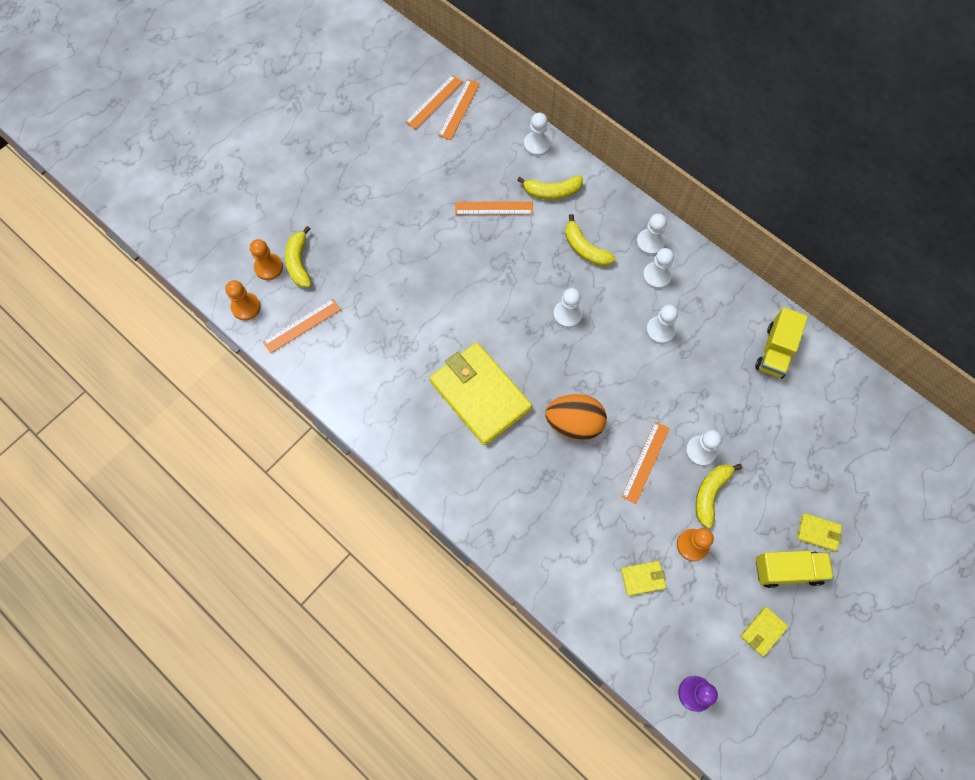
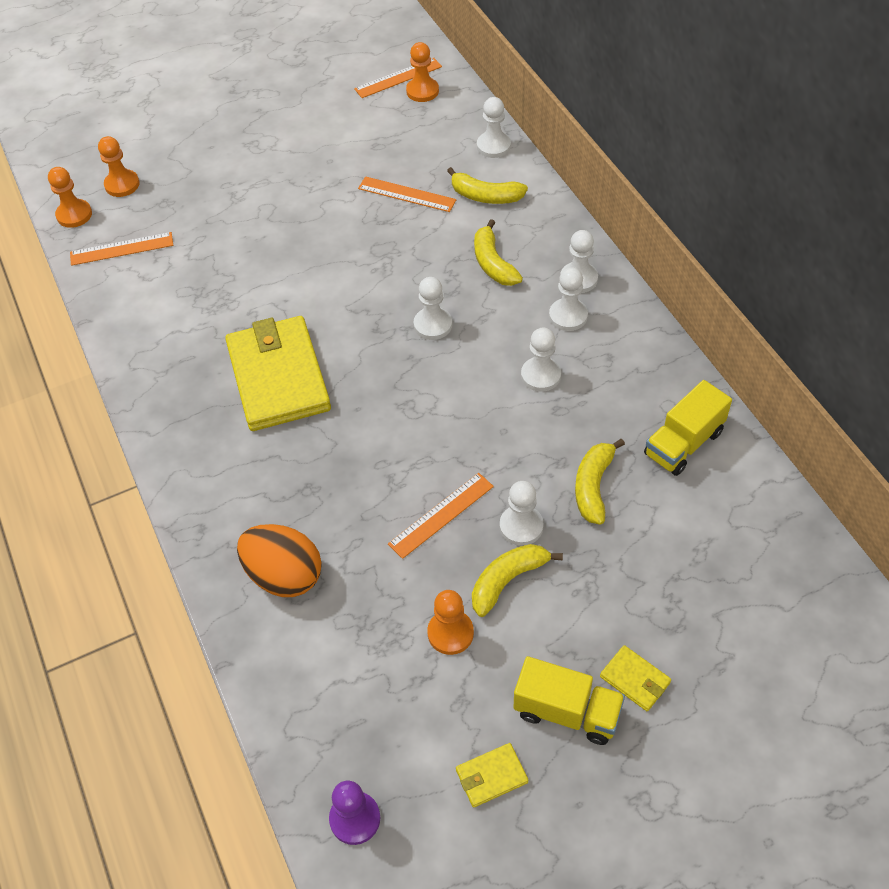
camera: 25 degrees right, 15 degrees down
yellow banana [285,226,312,288] -> yellow banana moved to [575,438,625,525]
orange ruler [438,79,480,140] -> orange pawn [406,42,439,102]
orange egg [545,394,607,440] -> orange egg moved to [237,524,322,597]
yellow wallet [621,561,666,596] -> none

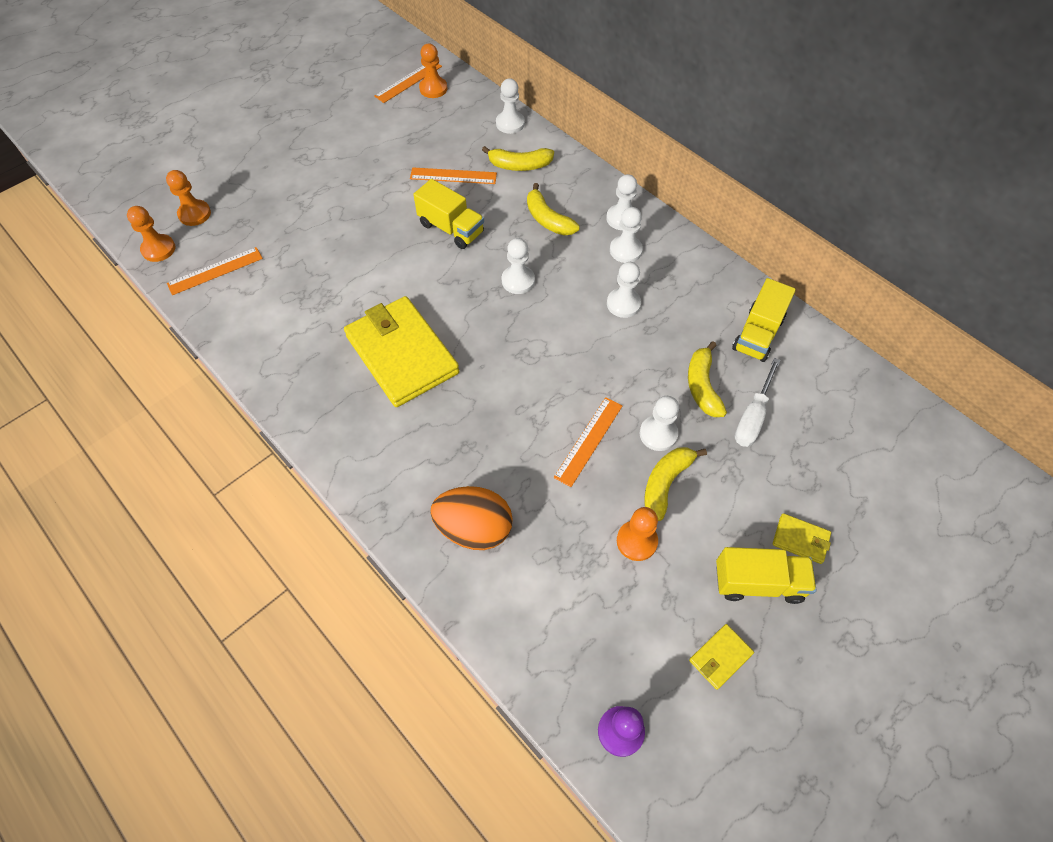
camera: 20 degrees left, 5 degrees up
none -> yellow truck [413,179,484,249]
none -> white screwdriver [735,358,781,447]

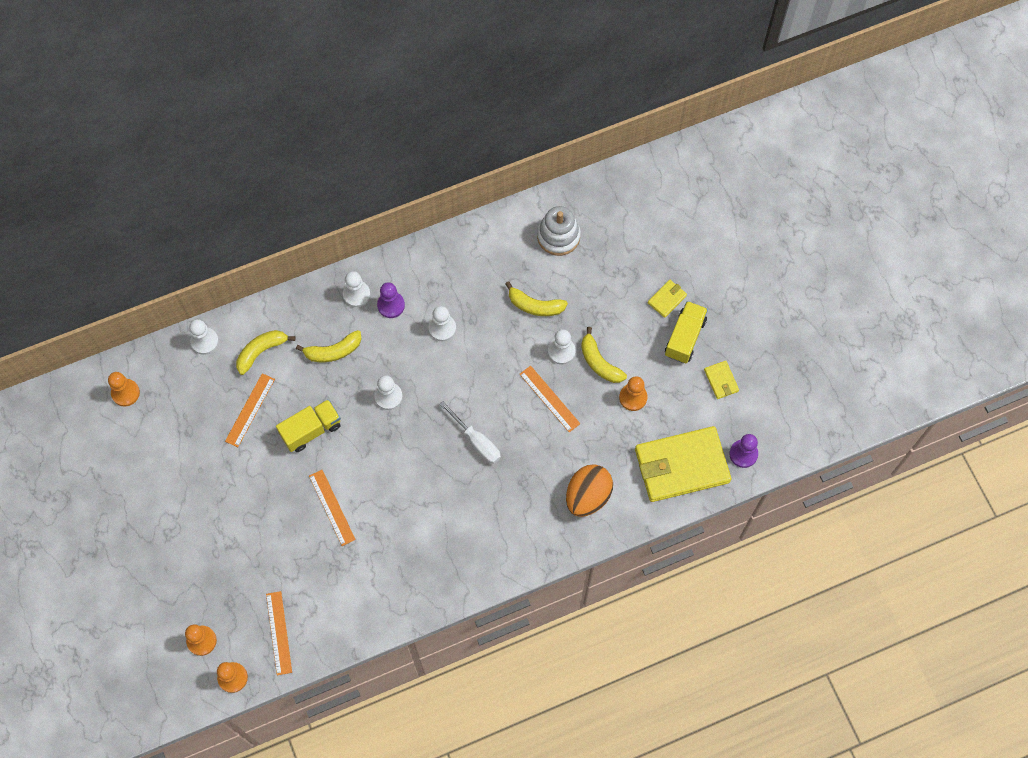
camera: 70 degrees left, 10 degrees up
yellow wallet [344,296,459,407] -> yellow wallet moved to [635,426,731,502]
orange ruler [374,64,442,103] -> orange ruler moved to [309,470,356,546]
yellow banana [482,146,554,171] -> yellow banana turned 150 degrees counterclockwise [236,330,296,375]
white pawn [610,207,643,263] -> purple pawn [377,282,405,318]
yellow truck [732,278,796,362] -> none
white screwdriver [735,358,781,447] -> white screwdriver moved to [440,401,501,464]
none -> white stacking toy [537,206,581,256]

